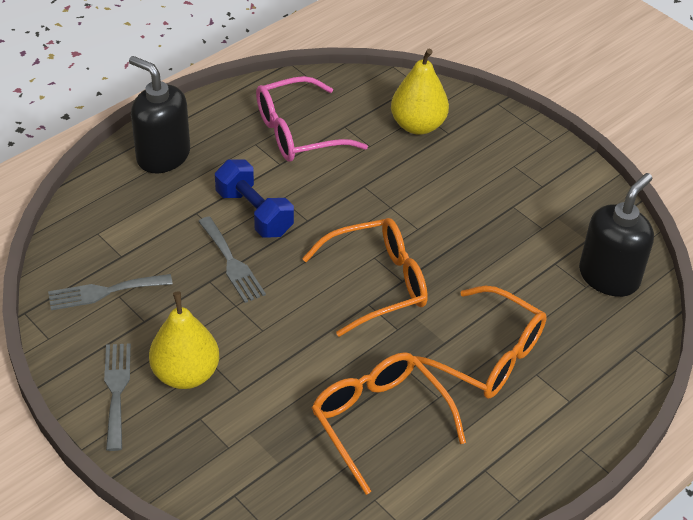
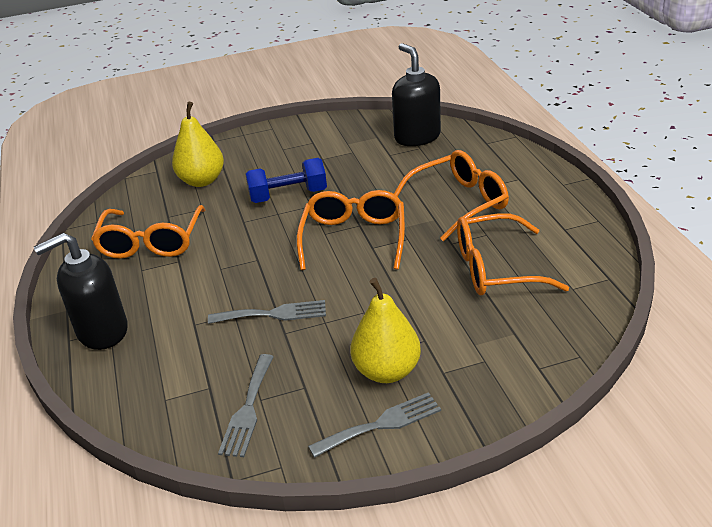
camera: 60 degrees left, 10 degrees down
grey fork [104,343,131,451] -> grey fork turned 135 degrees clockwise [308,392,441,458]
blue dumbbell [215,159,294,238] -> blue dumbbell moved to [245,158,327,203]
pink glasses [256,76,368,161] -> orange glasses [91,205,205,259]

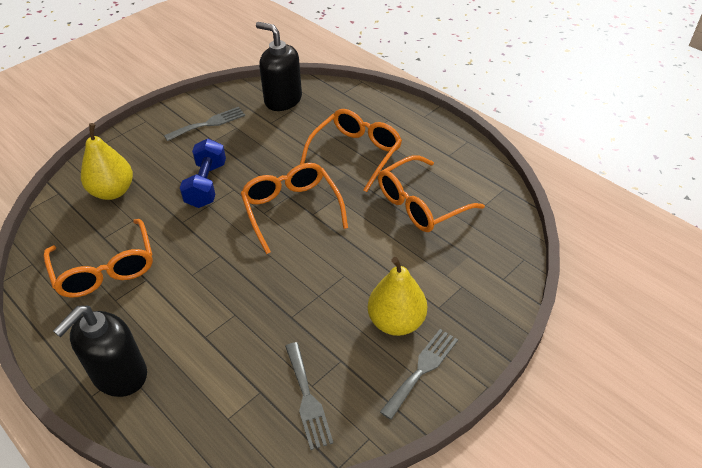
camera: 30 degrees left, 10 degrees up
grey fork [208,300,326,324] -> grey fork moved to [164,107,245,141]
blue dumbbell [245,158,327,203] -> blue dumbbell turned 45 degrees counterclockwise [180,139,226,208]

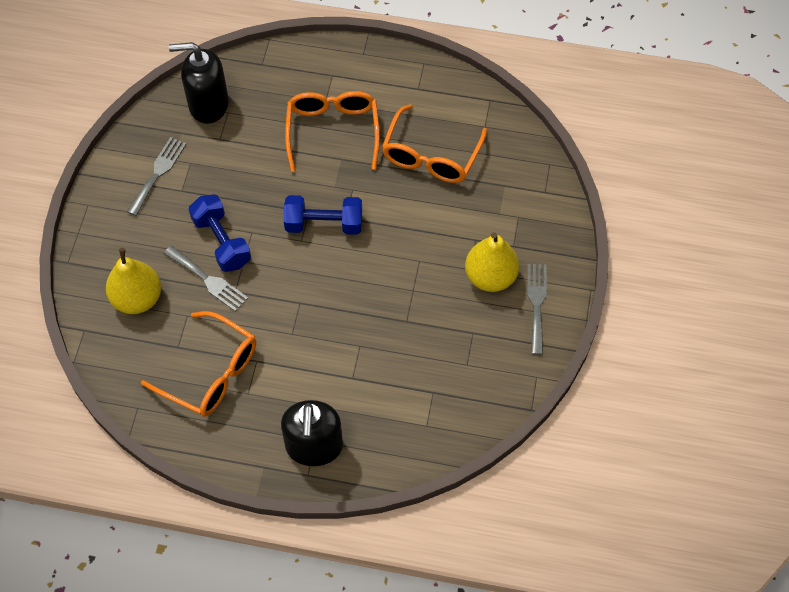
camera: 35 degrees left, 15 degrees up
orange glasses [241,163,348,254] -> blue dumbbell [284,195,362,235]
grey fork [285,342,333,450] -> grey fork moved to [164,245,248,312]

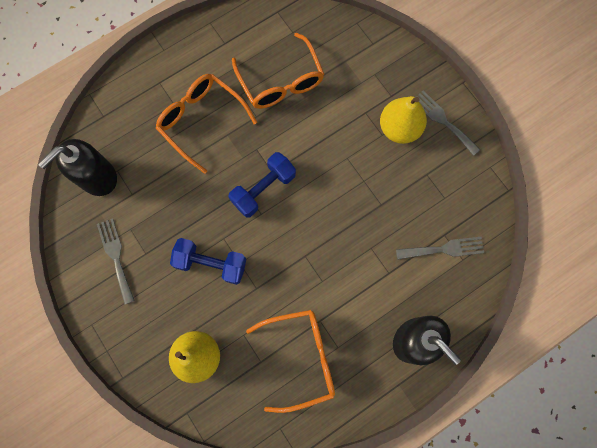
camera: 45 degrees left, 15 degrees up
grey fork [164,245,248,312] -> grey fork moved to [396,237,484,260]

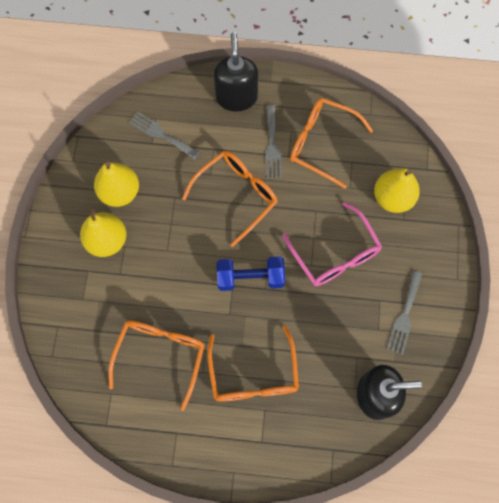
camera: 140 degrees left, 5 degrees down
blue dumbbell [170,238,246,285] -> pink glasses [282,202,382,286]
grey fork [416,90,480,156] -> grey fork moved to [265,105,282,178]
none -> yellow pear [94,162,139,207]
none -> orange glasses [182,151,277,247]

